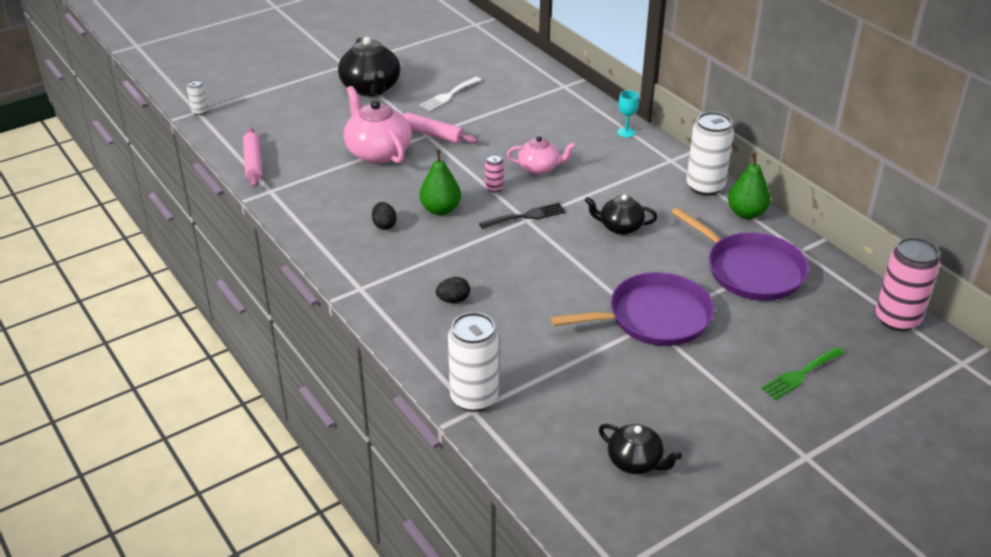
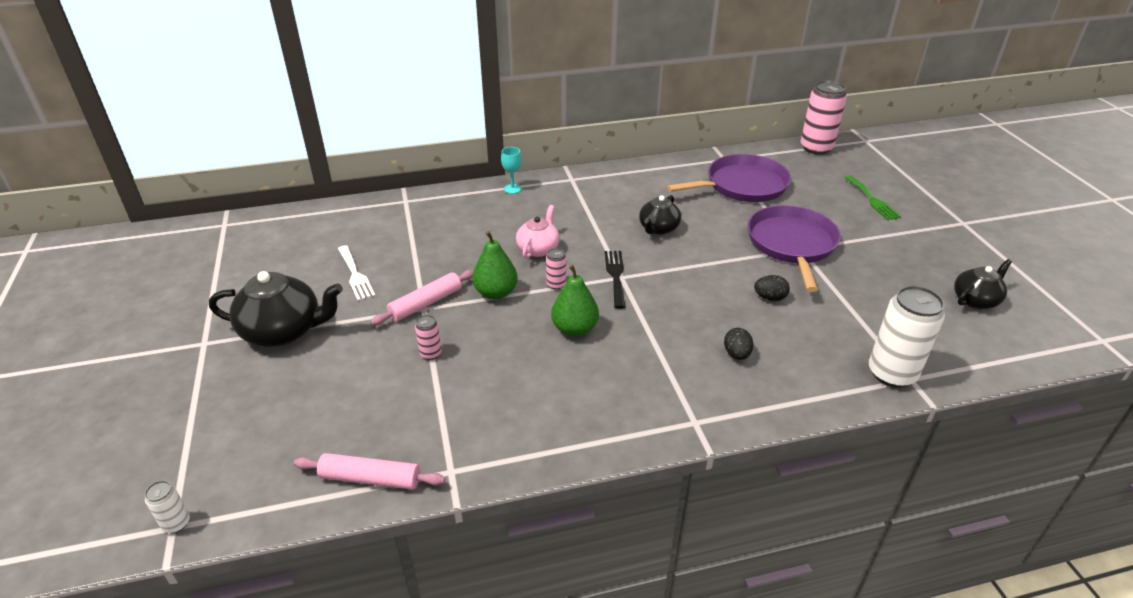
camera: 70 degrees left, 0 degrees up
pink teapot [344,86,412,164] -> pink can [415,315,442,360]
black egg [372,202,396,230] -> black egg moved to [754,275,790,301]
white can [686,112,734,196] -> none
green pear [728,153,771,219] -> green pear moved to [472,231,518,300]

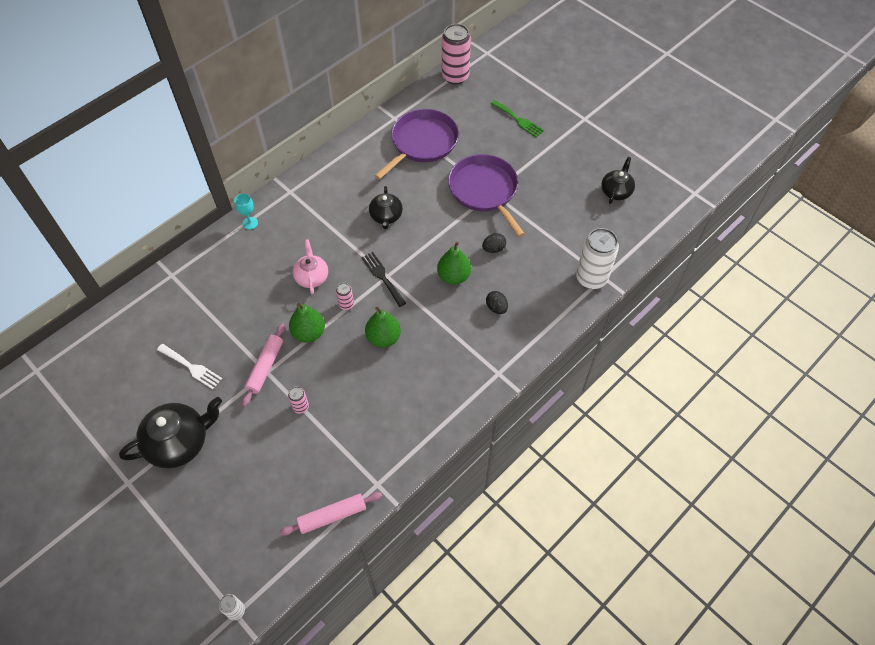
camera: 30 degrees left, 20 degrees up
none -> green pear [437,241,471,285]

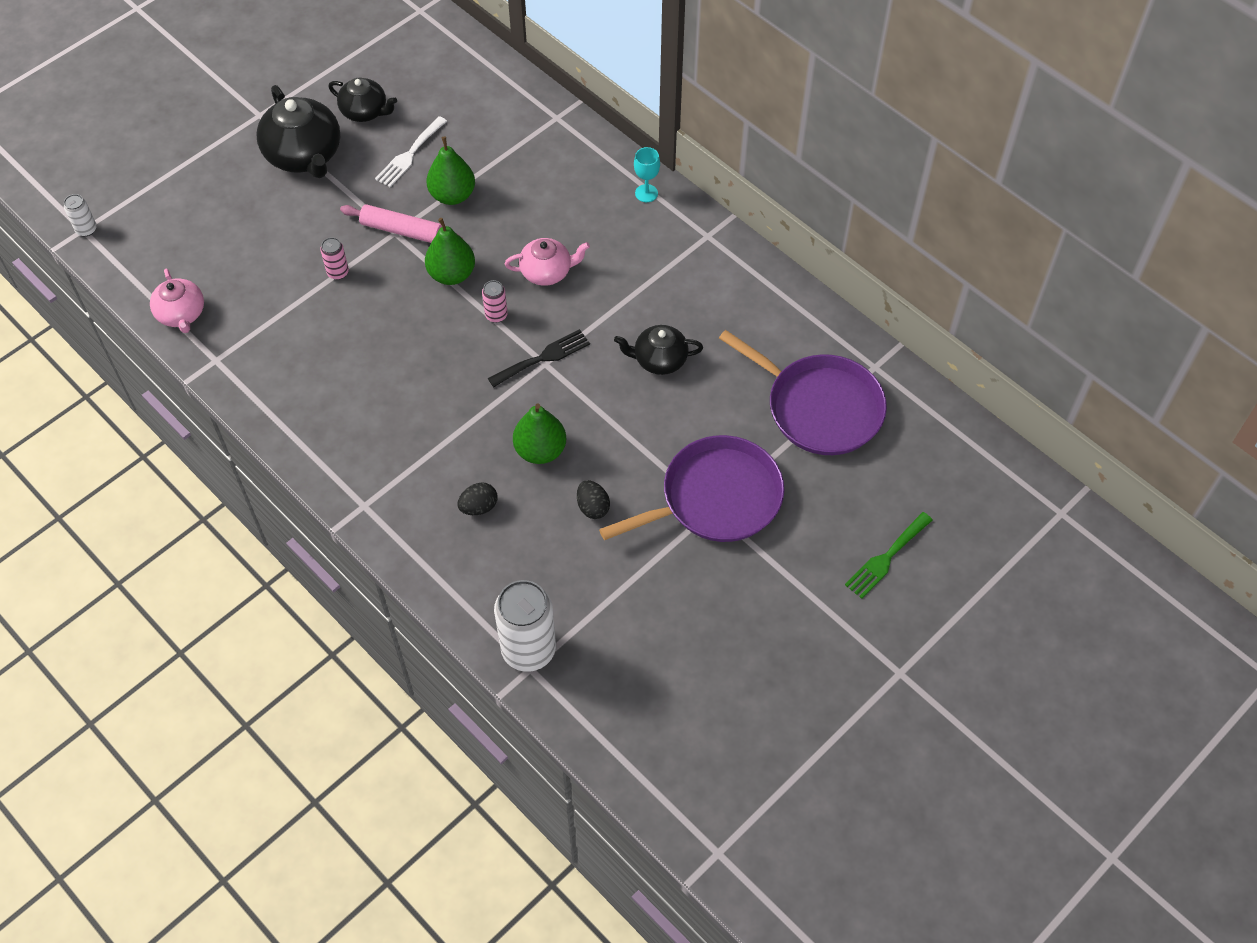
camera: 90 degrees right, 0 degrees up
pink rolling pin [280,492,382,536] -> pink teapot [150,269,204,333]
green pear [365,307,401,348] -> green pear moved to [426,136,475,205]
pink can [442,24,471,84] -> none
black teapot [601,157,635,204] -> black teapot moved to [329,78,397,122]

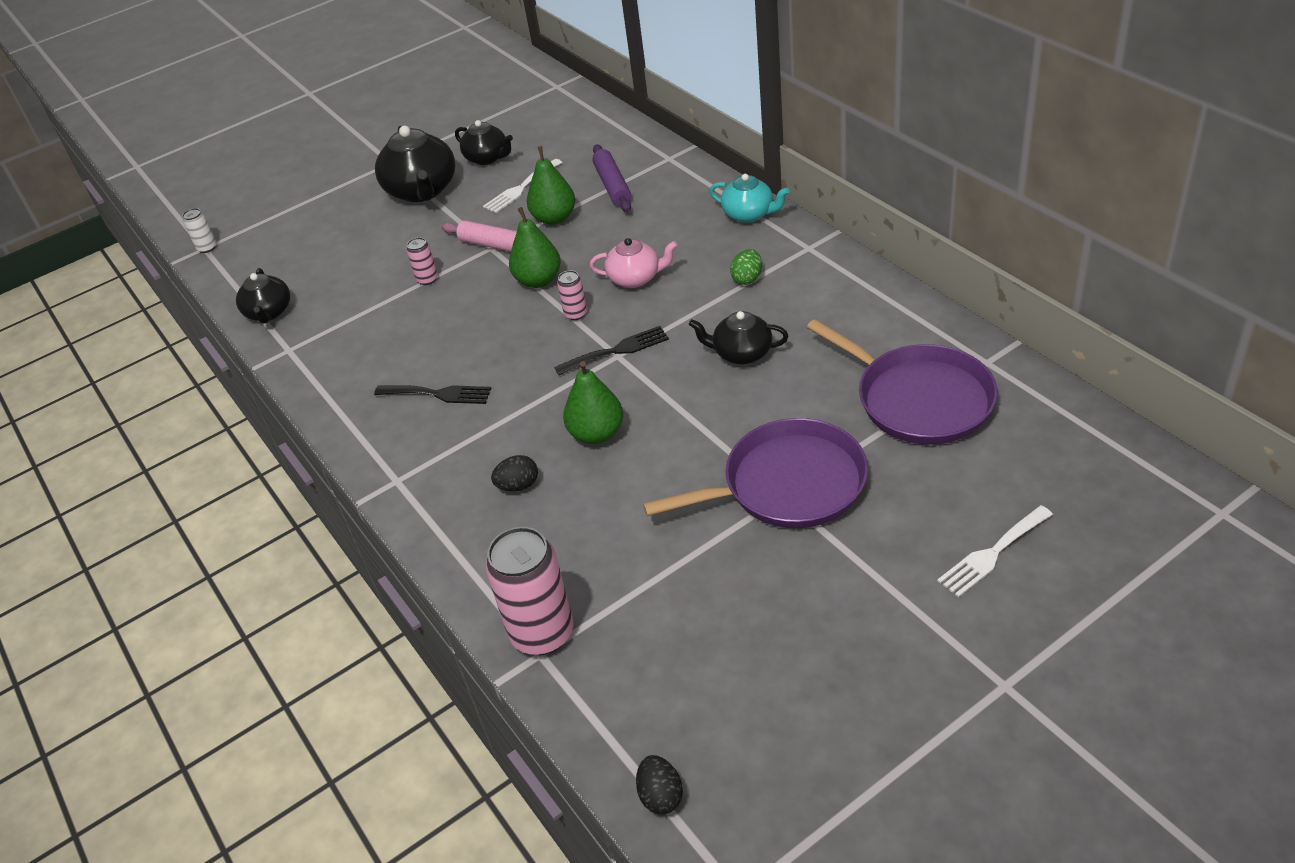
camera: 15 degrees right, 15 degrees down
pink teapot [150,269,204,333] -> black teapot [236,268,290,324]
white can [494,580,556,672] -> pink can [485,527,573,655]
black egg [577,480,610,519] -> black egg moved to [636,755,683,814]
turquoise goblet [634,147,660,202] -> turquoise teapot [710,174,789,223]
green fork [845,512,933,599] -> white fork [937,505,1053,597]
none -> black fork [374,385,492,404]
none -> purple rolling pin [592,144,631,212]
none -> green egg [730,249,762,285]

